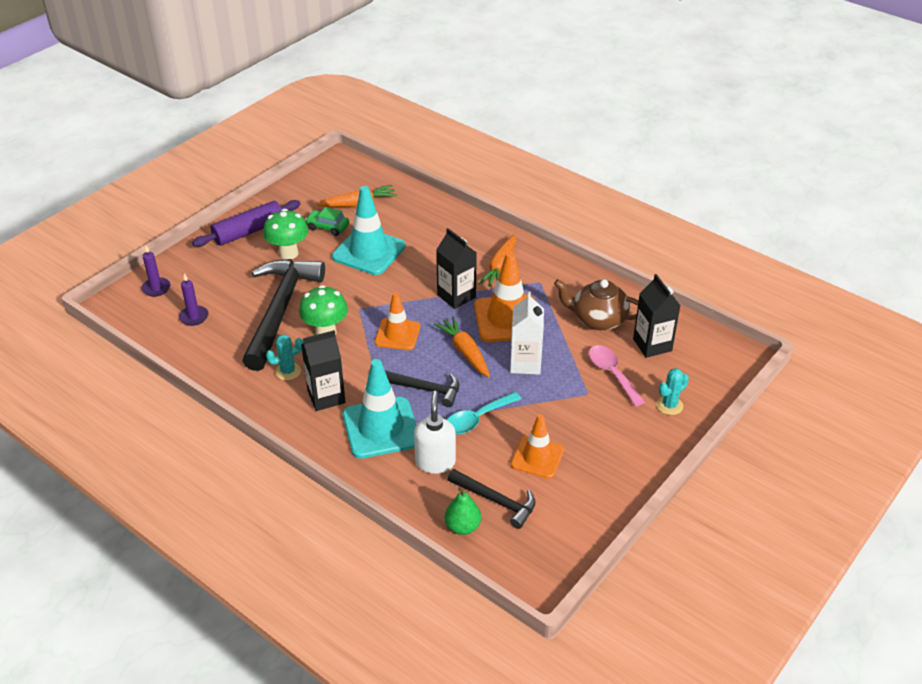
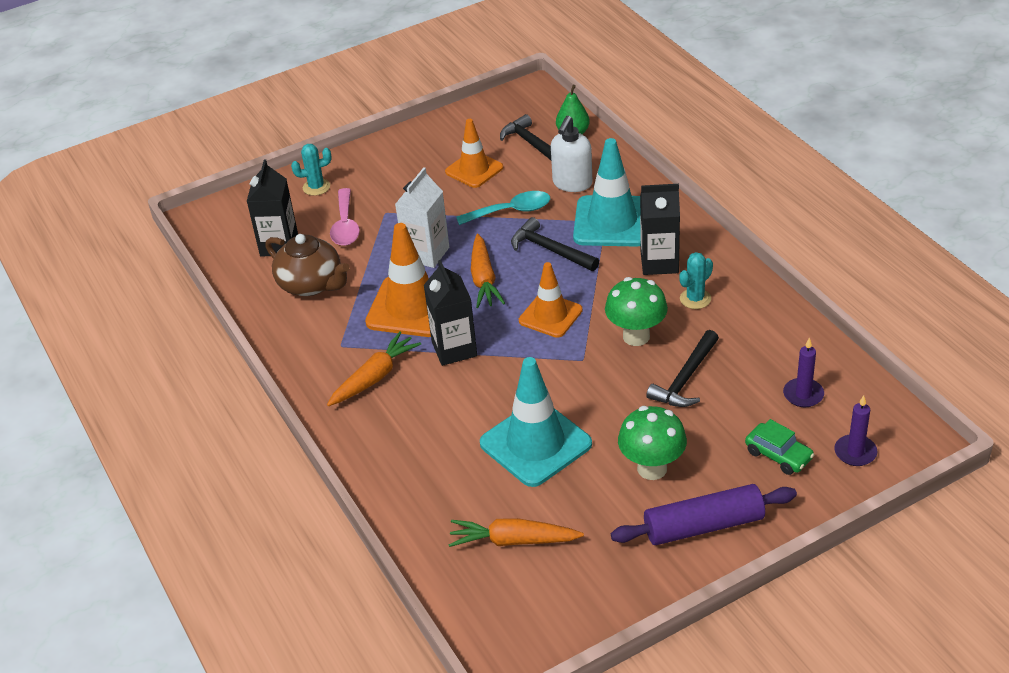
camera: 155 degrees left, 0 degrees up
black hammer [242,259,325,371] -> black hammer [646,330,719,407], size x0.52
turquoise cactus [266,335,303,380] -> turquoise cactus turned 45 degrees counterclockwise [679,252,713,309]
green car [305,207,349,236] -> green car moved to [745,419,814,475]

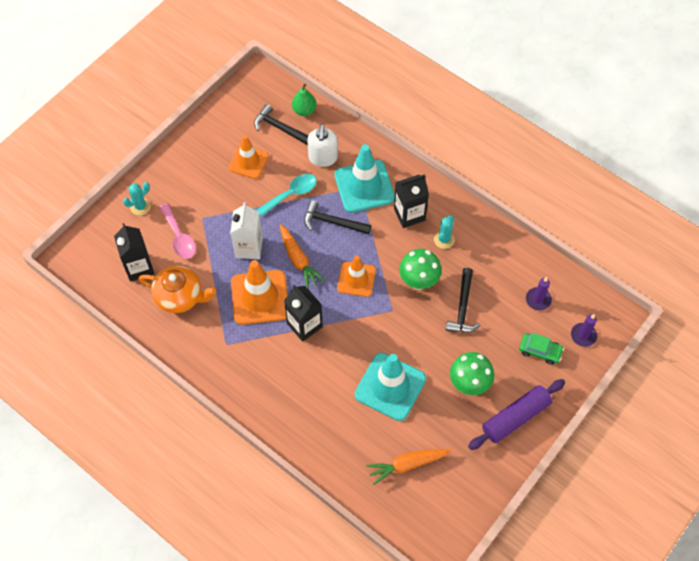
camera: 25 degrees left, 20 degrees up
brown teapot [265,234,350,296] -> orange teapot [139,266,216,313]
orange carrot [327,331,421,406] -> none

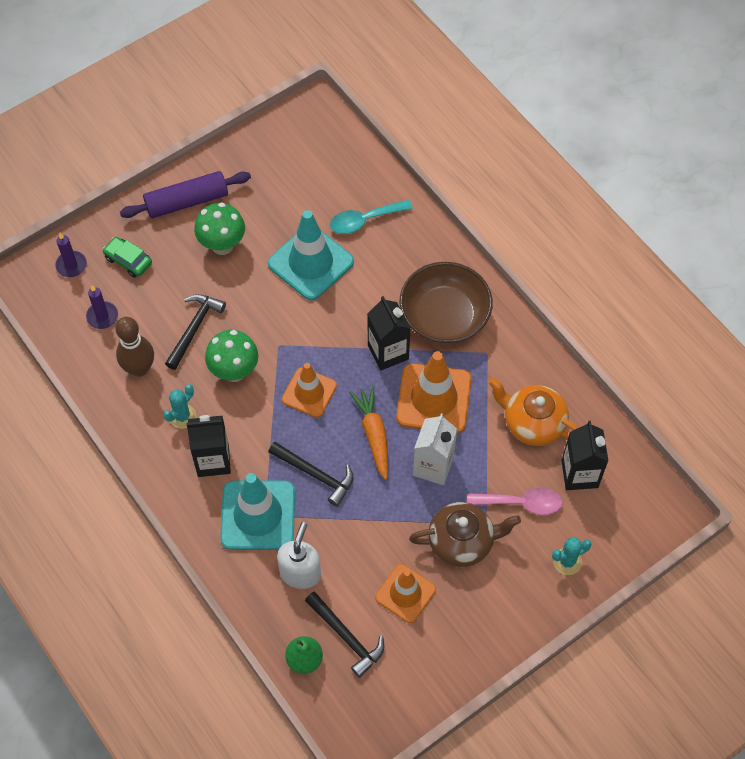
camera: 165 degrees left, 0 degrees up
pink spoon [159,203,196,259] -> pink spoon turned 105 degrees clockwise [467,488,563,515]
turquoise spoon [256,174,316,217] -> turquoise spoon moved to [330,200,413,234]
orange carrot [366,449,452,485] -> none
none -> brown bowling pin [115,317,154,377]
none -> brown bowl [399,262,493,344]
none -> brown teapot [409,502,521,567]

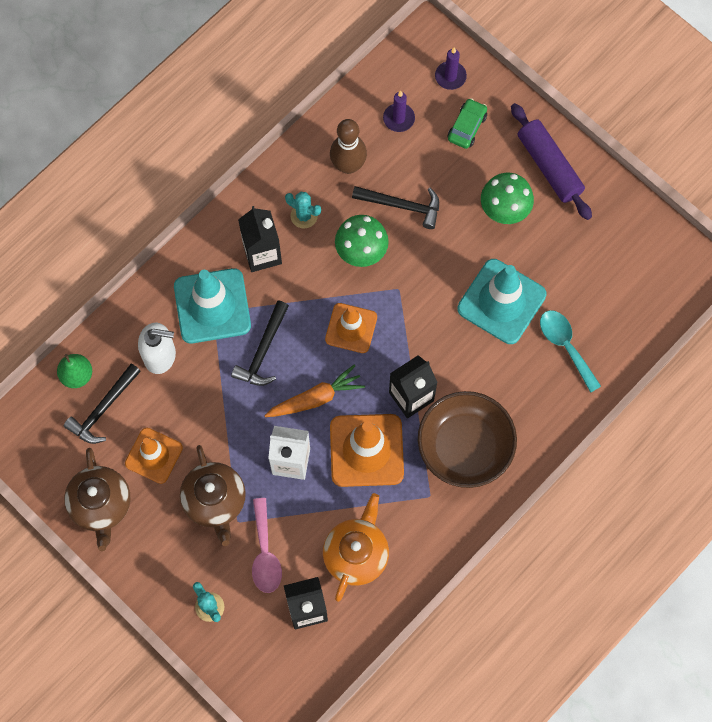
camera: 80 degrees right, 10 degrees up
none -> brown teapot [64,448,131,551]

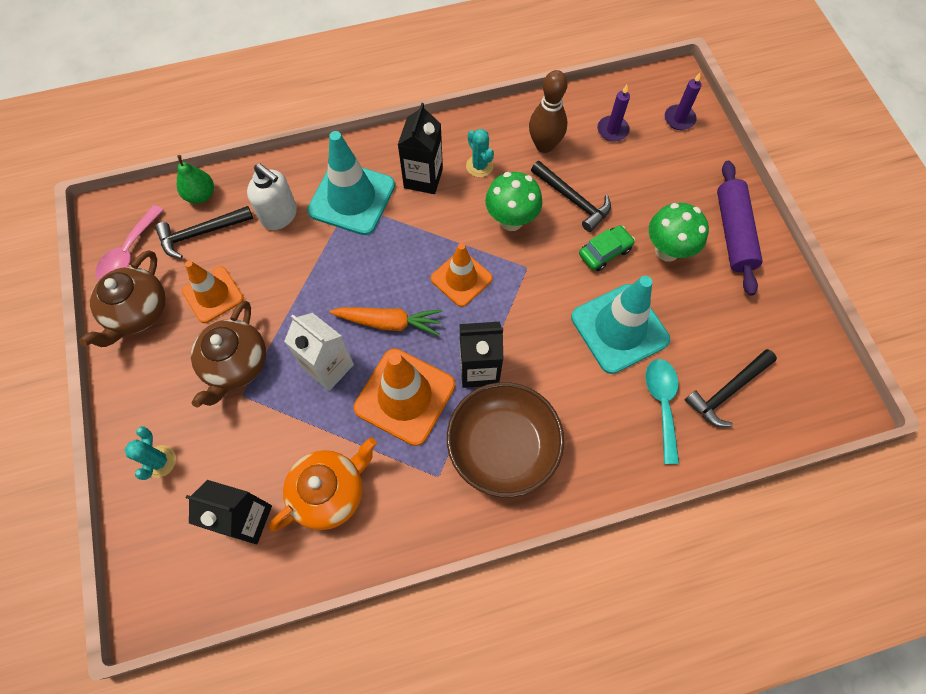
camera: 30 degrees right, 5 degrees down
black hammer [231,300,289,386] -> black hammer moved to [685,349,777,427]
pink spoon [252,498,282,593] -> pink spoon moved to [96,205,163,281]
green car [448,98,487,149] -> green car moved to [579,225,635,271]

